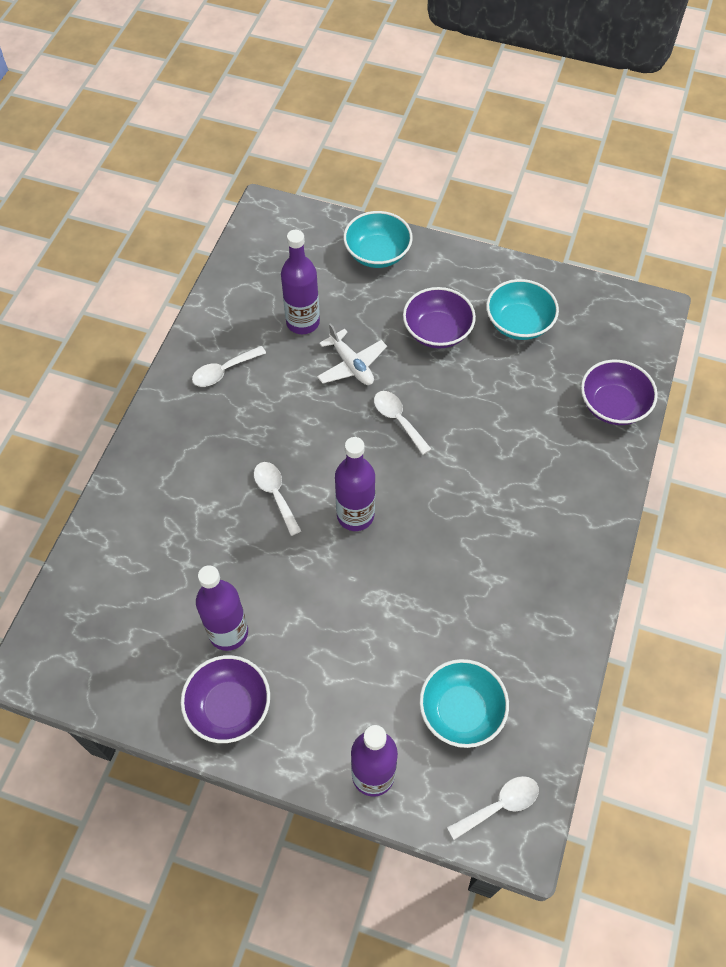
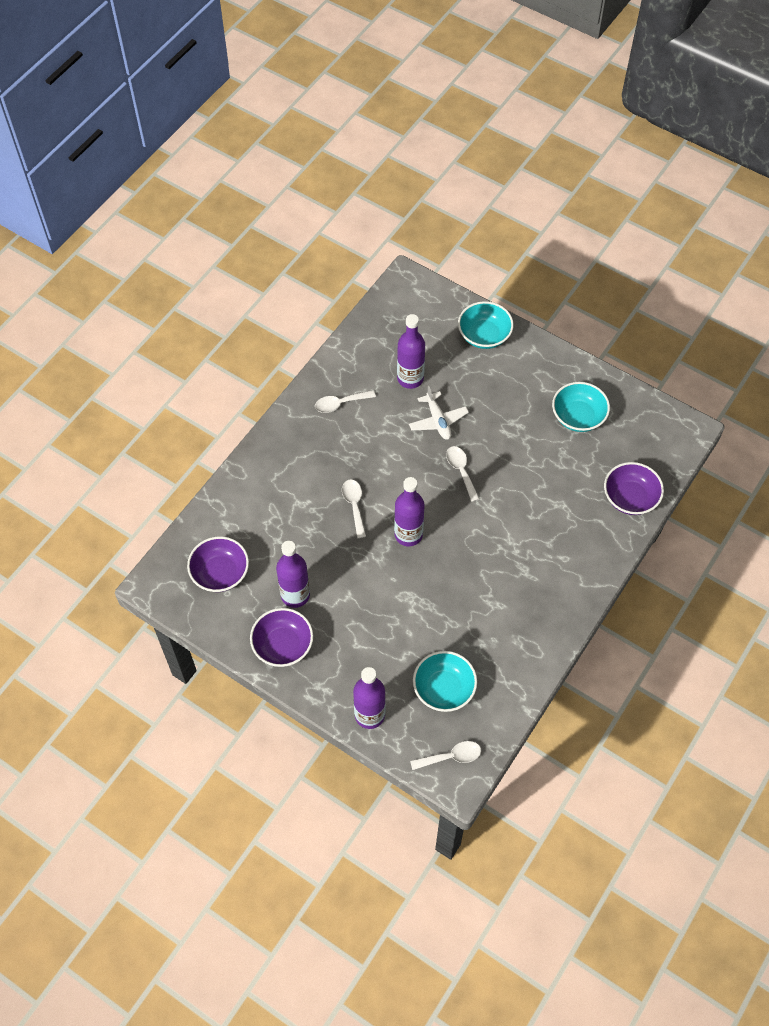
camera: 15 degrees right, 0 degrees up
purple bowl [403,287,476,349] -> purple bowl moved to [187,536,249,592]

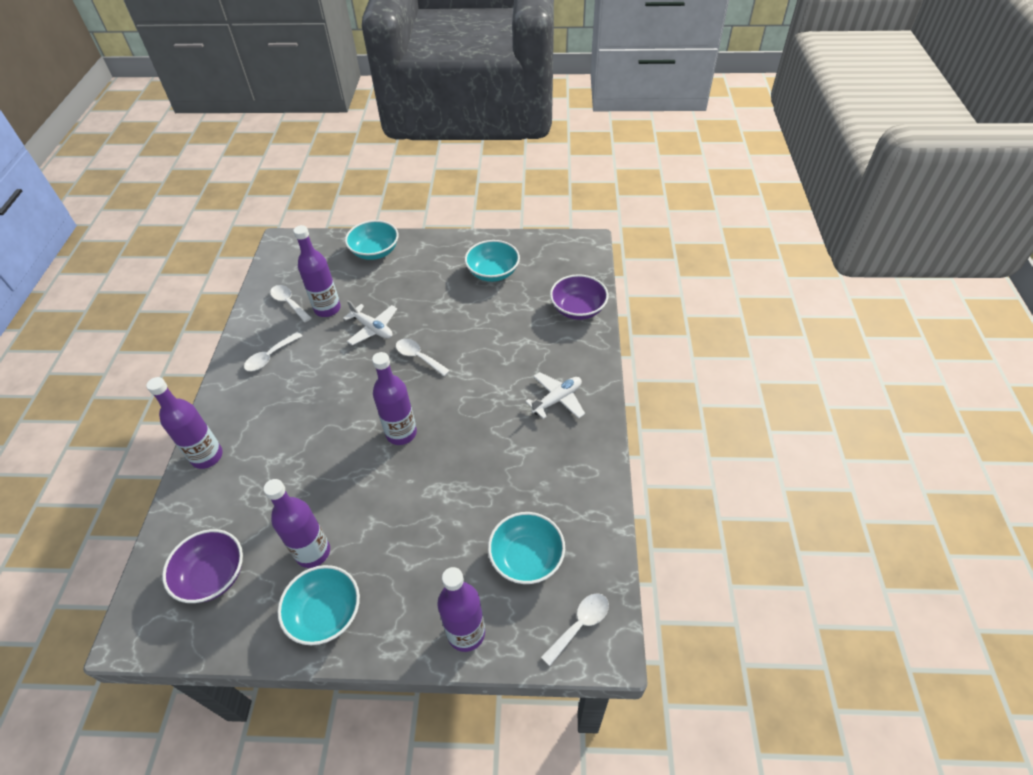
camera: 30 degrees left, 10 degrees down
purple bowl [250,608,313,667] -> turquoise bowl [278,565,360,645]
white spoon [342,480,366,538] -> white spoon moved to [270,285,311,322]
none -> purple bottle [146,377,223,469]
none -> white plane [525,372,585,419]

